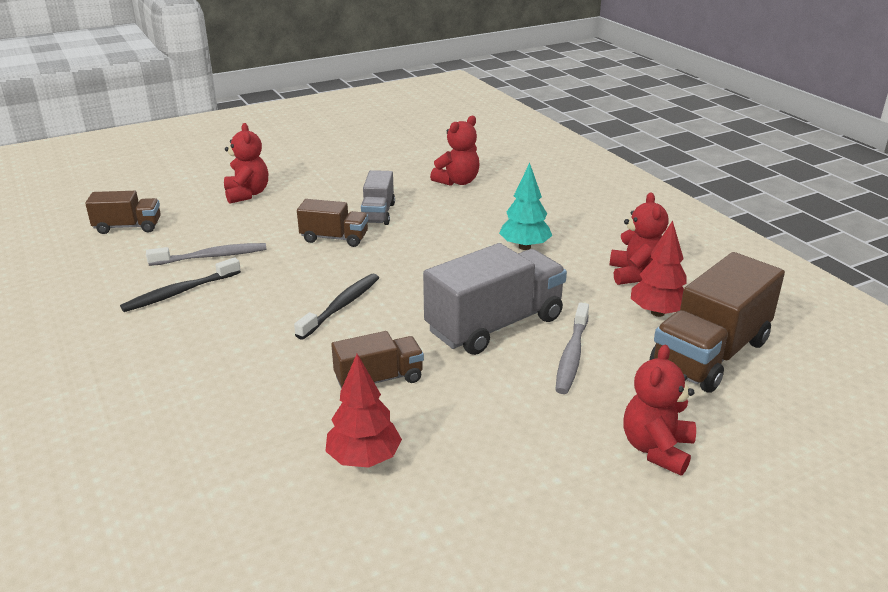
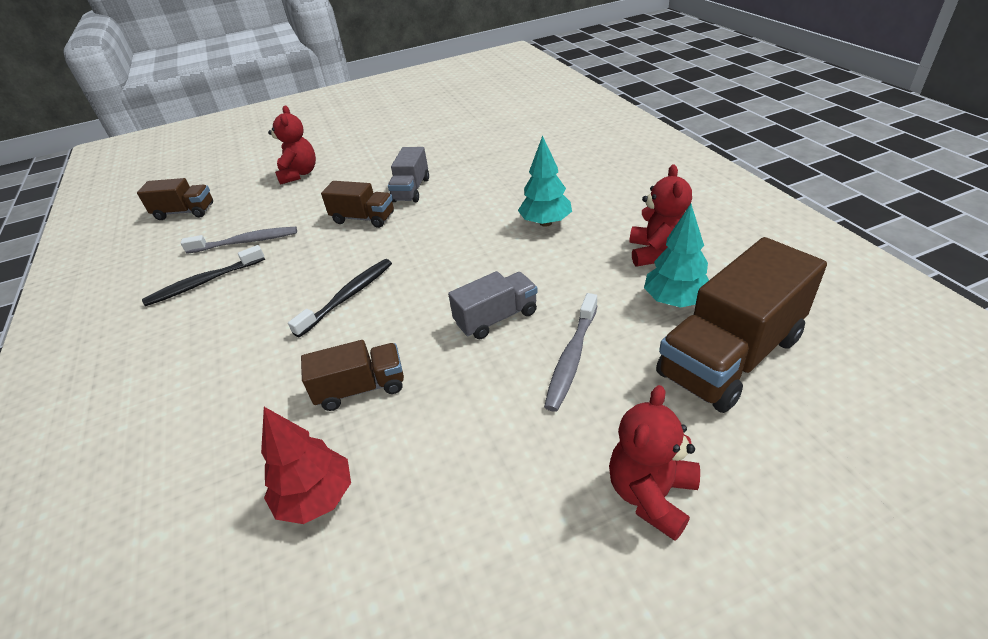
camera: 10 degrees right, 10 degrees up
grey truck [423,243,567,355] -> grey truck [448,271,538,339], size x0.56
red teddy bear [430,116,480,186] -> none
red tree [631,221,687,317] -> turquoise tree [644,204,709,308]

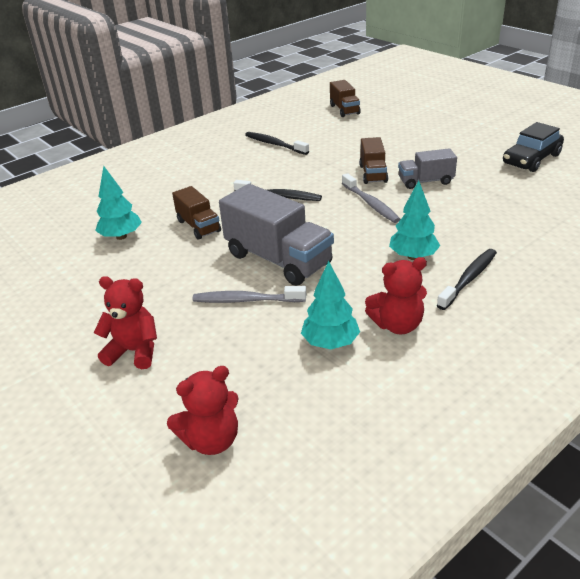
camera: 70 degrees right, 5 degrees down
grey toothbrush [181,227,297,254] -> grey toothbrush moved to [342,173,400,223]
red tree [261,407,351,524] -> turquoise tree [95,166,142,240]
red teddy bear [268,106,316,185] -> red teddy bear moved to [167,366,239,455]
grey truck [448,271,538,339] -> grey truck [219,184,334,286], size x1.79
brown truck [656,237,827,413] -> none
none -> black toothbrush [437,249,497,310]
none -> black car [503,122,564,172]

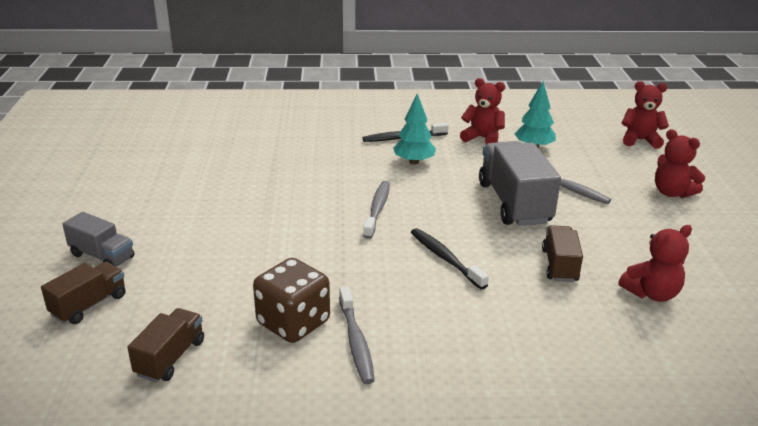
camera: 145 degrees left, 5 degrees down
turquoise tree [95,166,142,240] -> red teddy bear [619,225,692,302]
black toothbrush [245,132,309,155] -> grey toothbrush [339,286,375,384]
brown truck [359,137,388,184] -> brown truck moved to [41,262,126,324]
grey truck [398,148,457,189] -> grey truck moved to [62,212,134,267]
black car [503,122,564,172] -> none
none -> brown dice [253,258,330,343]

